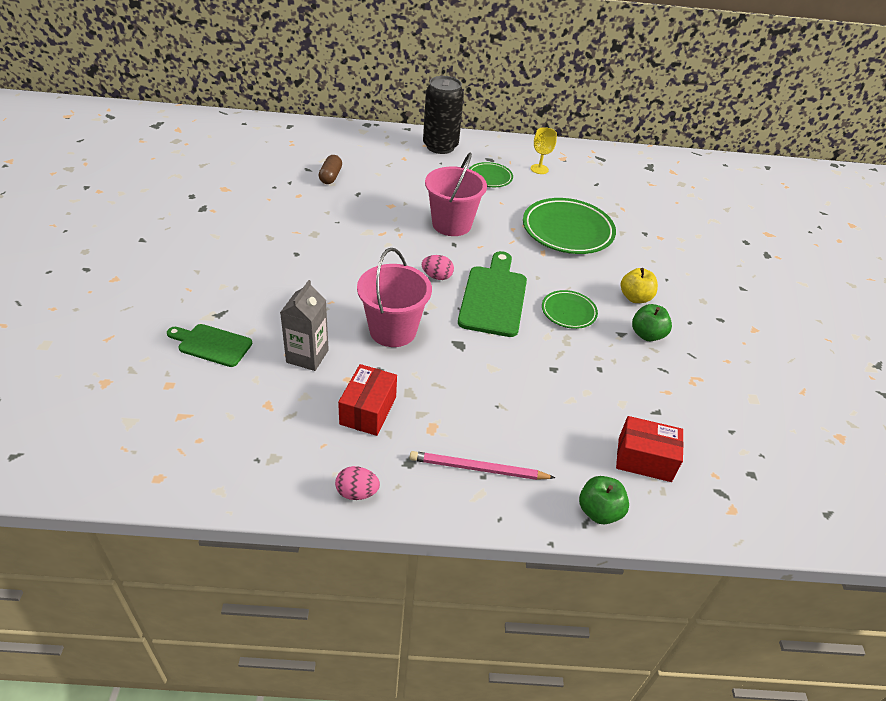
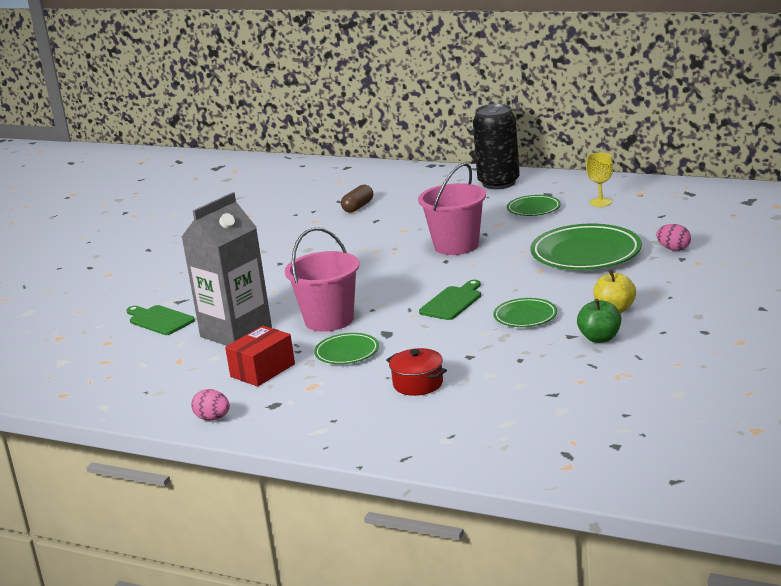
camera: 30 degrees right, 20 degrees down
grey carton [280,280,329,371] -> grey carton [182,192,272,346], size x1.64
pink pencil [410,451,555,480] -> none
pink egg [422,255,454,280] -> pink egg moved to [656,224,691,251]
green cutting board [458,251,527,337] -> green cutting board [419,280,481,320], size x0.61
green apple [579,476,629,524] -> none
red box [616,416,684,482] -> none
none -> green plate [314,333,379,364]
none -> red pot [386,348,447,396]

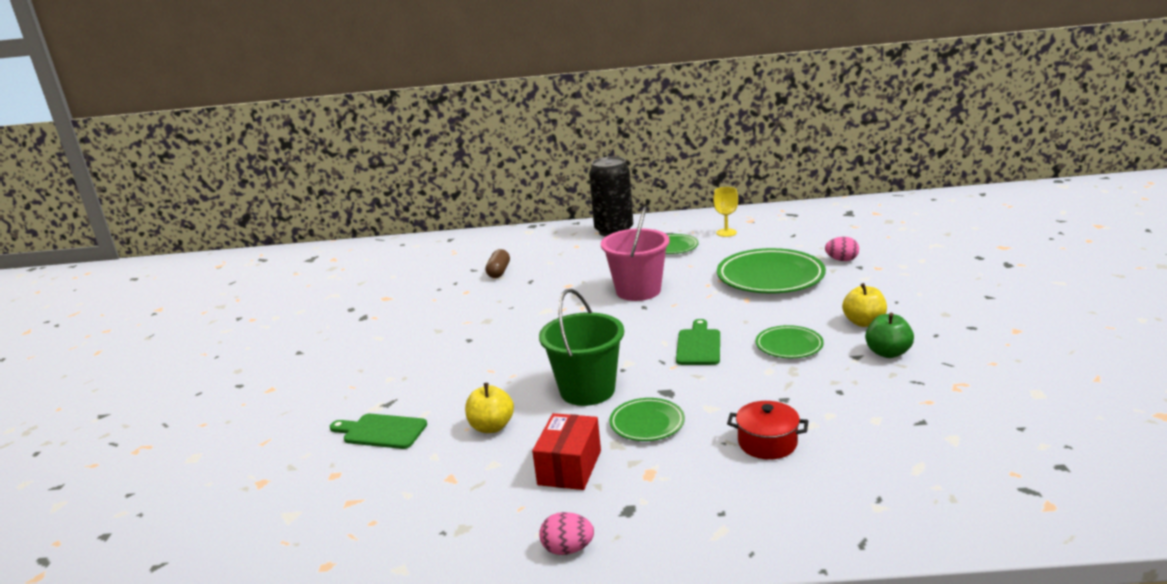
camera: 25 degrees left, 0 degrees up
grey carton [182,192,272,346] -> yellow apple [465,383,514,433]
pink bucket [285,227,359,332] -> green bucket [539,289,624,406]

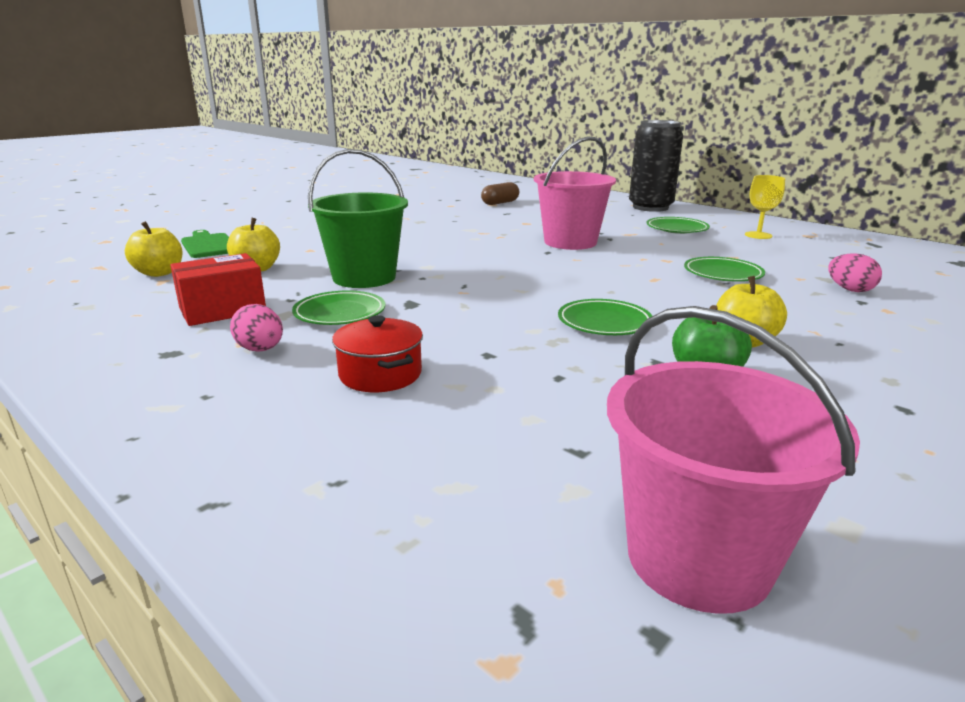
camera: 40 degrees right, 0 degrees up
pink egg [539,512,594,555] -> pink egg moved to [230,304,283,352]
green cutting board [676,319,720,365] -> none
green plate [717,248,826,293] -> green plate [684,257,765,281], size x0.53
none -> yellow apple [125,221,182,277]
none -> pink bucket [607,306,860,614]

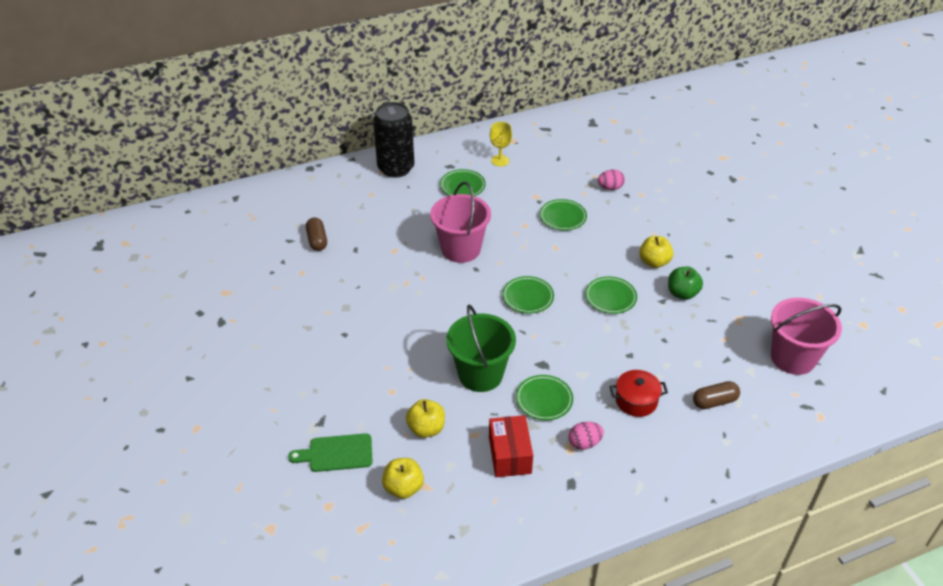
camera: 65 degrees left, 20 degrees up
none -> green plate [502,276,554,314]
none -> brown capsule [693,381,740,409]

